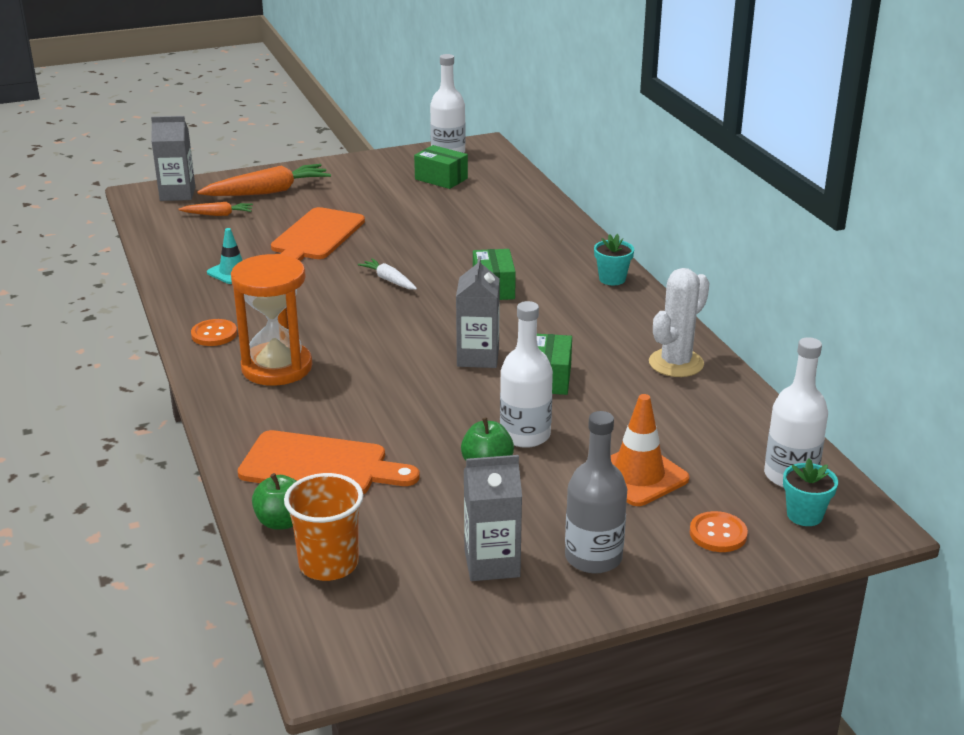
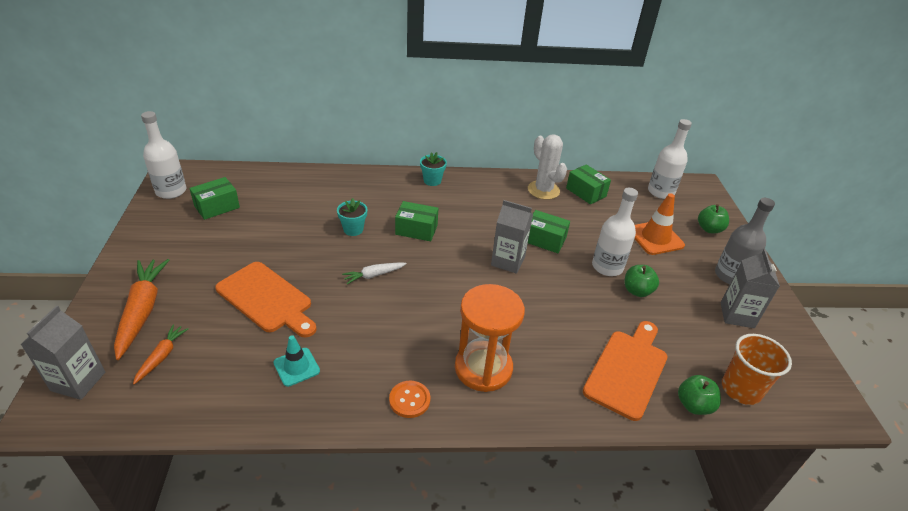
camera: 75 degrees left, 10 degrees up
orange button [690,511,748,552] -> green apple [698,204,729,233]
turquoise flower pot [783,458,838,526] -> turquoise flower pot moved to [337,198,367,236]
none -> green box [566,164,611,204]

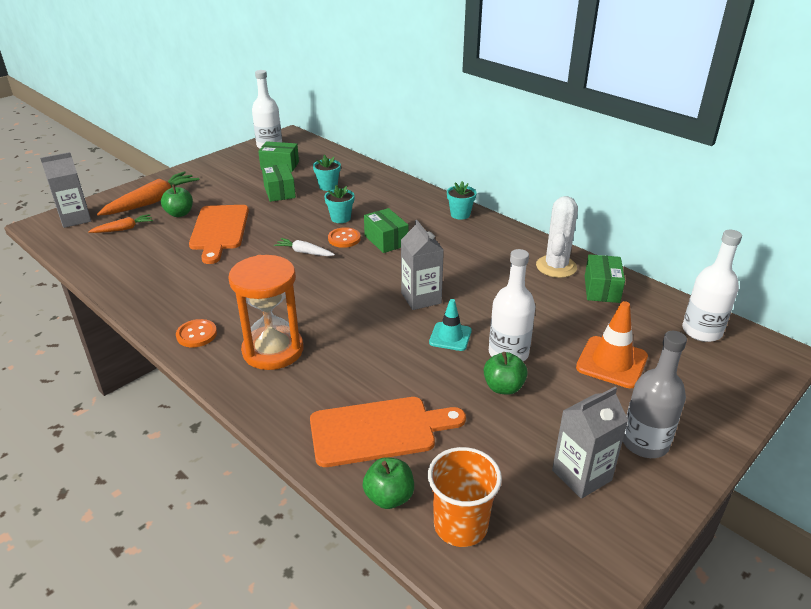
camera: 50 degrees right, 5 degrees down
turquoise traffic cone [273,335,320,387] -> turquoise traffic cone moved to [429,299,472,351]
green box [528,210,570,253] -> green box moved to [262,164,296,202]
green apple [698,204,729,233] -> green apple moved to [161,184,193,217]
none -> turquoise flower pot [313,155,341,191]
none -> orange button [328,227,361,248]

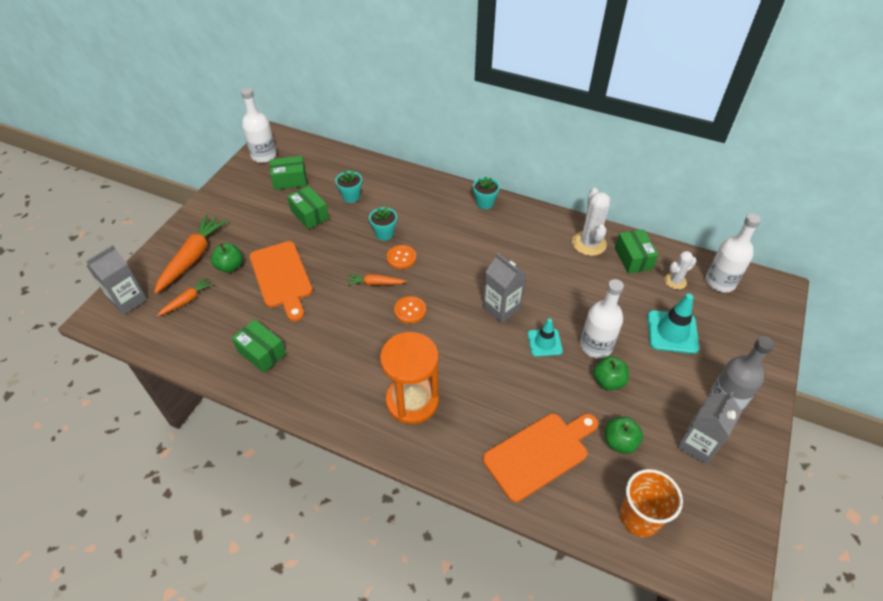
camera: 20 degrees left, 15 degrees up
orange button [176,319,217,347] -> orange button moved to [394,296,426,324]
white carrot [274,238,335,256] -> orange carrot [347,274,407,286]
green apple [363,457,414,509] -> green apple moved to [605,417,643,454]
green box [364,208,408,253] -> green box moved to [232,319,286,373]
orange traffic cone [576,301,648,388] -> turquoise traffic cone [647,294,700,354]
none -> white cactus [665,251,696,290]

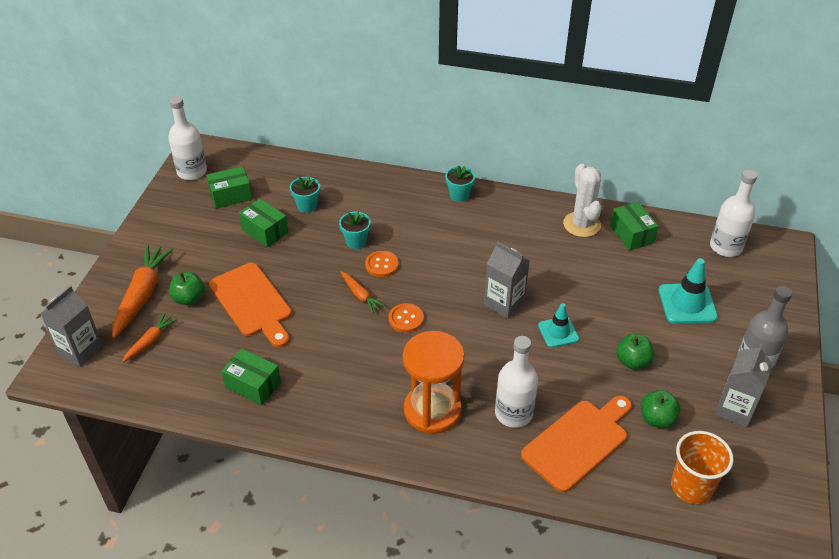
camera: 10 degrees left, 5 degrees down
orange carrot [347,274,407,286] -> orange carrot turned 120 degrees counterclockwise [340,271,385,314]
white bottle [580,279,624,359] -> white bottle moved to [495,336,538,428]
white cactus [665,251,696,290] -> none

